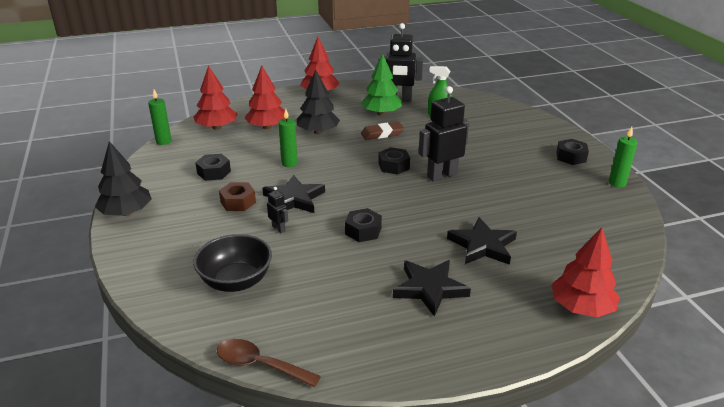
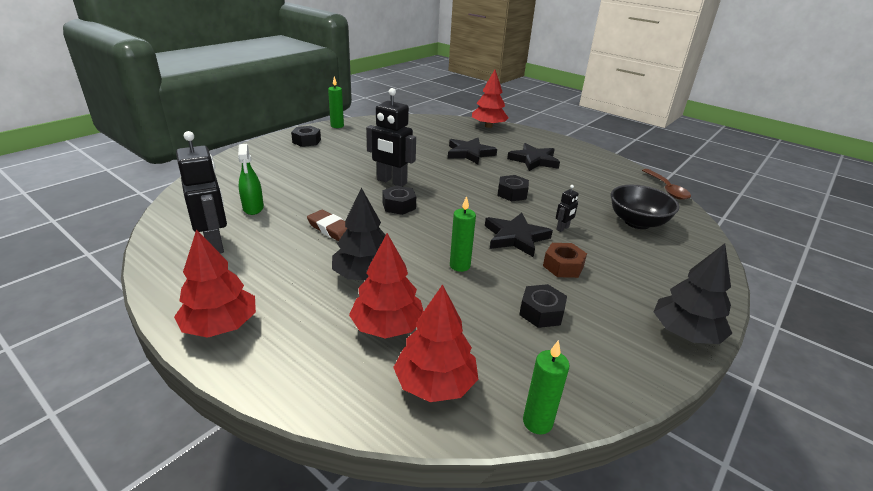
camera: 125 degrees left, 0 degrees up
black robot [267,187,288,233] -> black robot turned 150 degrees counterclockwise [556,185,579,232]
green tree [361,54,402,116] -> none

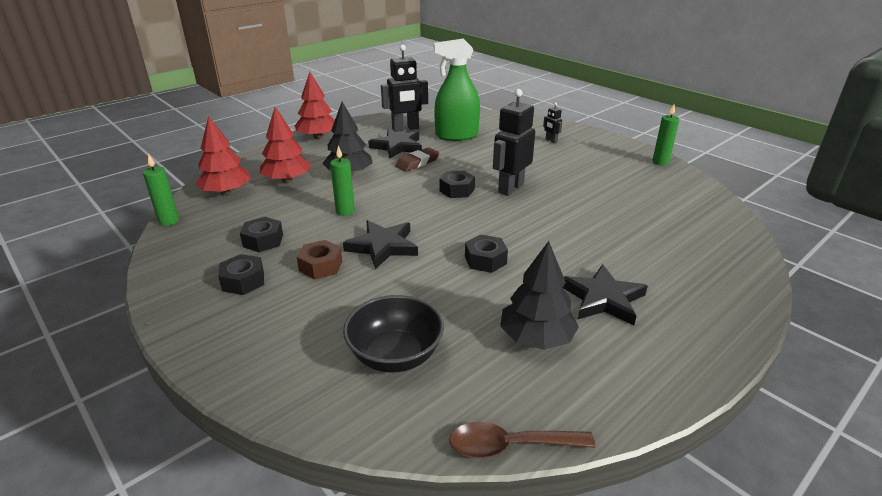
camera: 100 degrees right, 0 degrees up
green spray bottle [238,144,264,215] -> green spray bottle [434,38,480,141], size x1.75
black nut [291,126,321,147] -> black nut moved to [218,254,264,295]
black star [448,138,497,164] -> black star moved to [368,129,422,158]
red tree [472,70,509,128] -> none
black robot [556,185,579,232] -> black robot moved to [543,102,562,143]
black tree [654,243,732,344] -> black tree moved to [500,241,579,350]

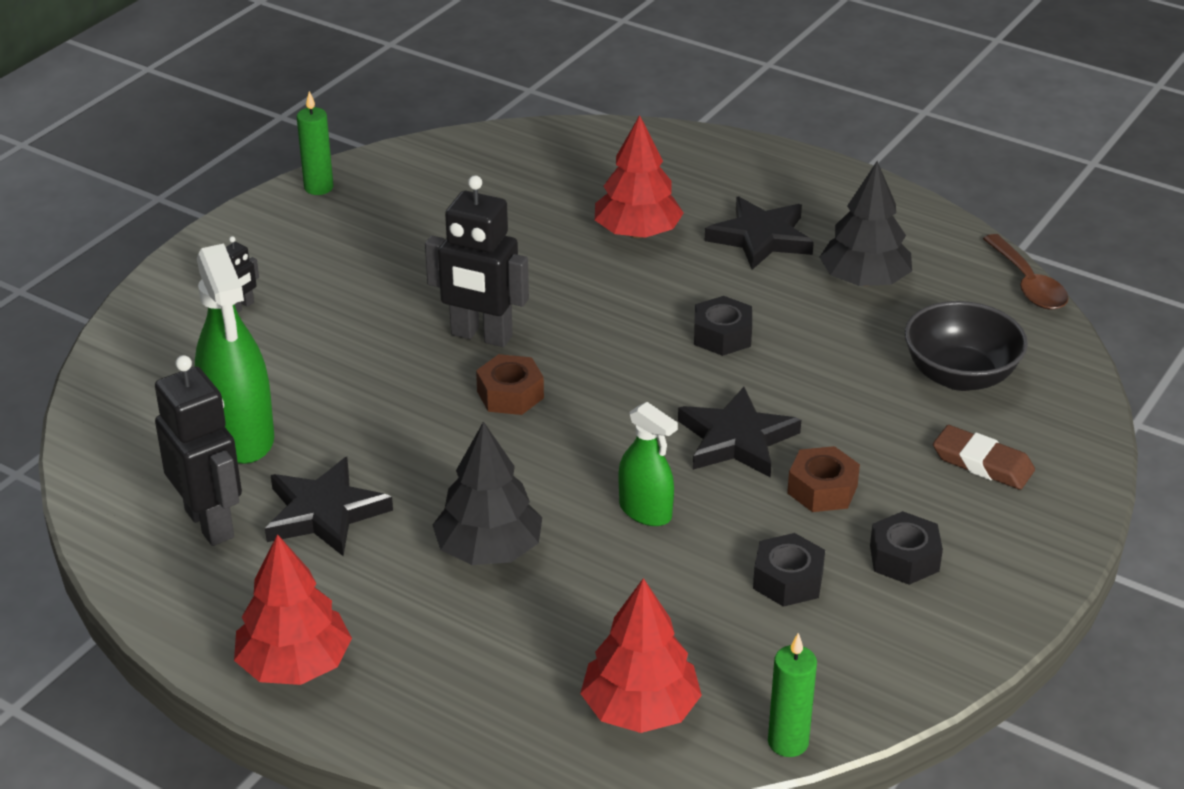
camera: 105 degrees left, 5 degrees up
red tree [260,107,311,183] -> red tree moved to [595,115,684,238]
green candle [330,146,355,216] -> green spray bottle [619,402,678,526]
brown eraser [395,147,439,172] -> brown eraser moved to [933,425,1035,490]
black nut [439,170,475,198] -> brown nut [476,354,544,415]

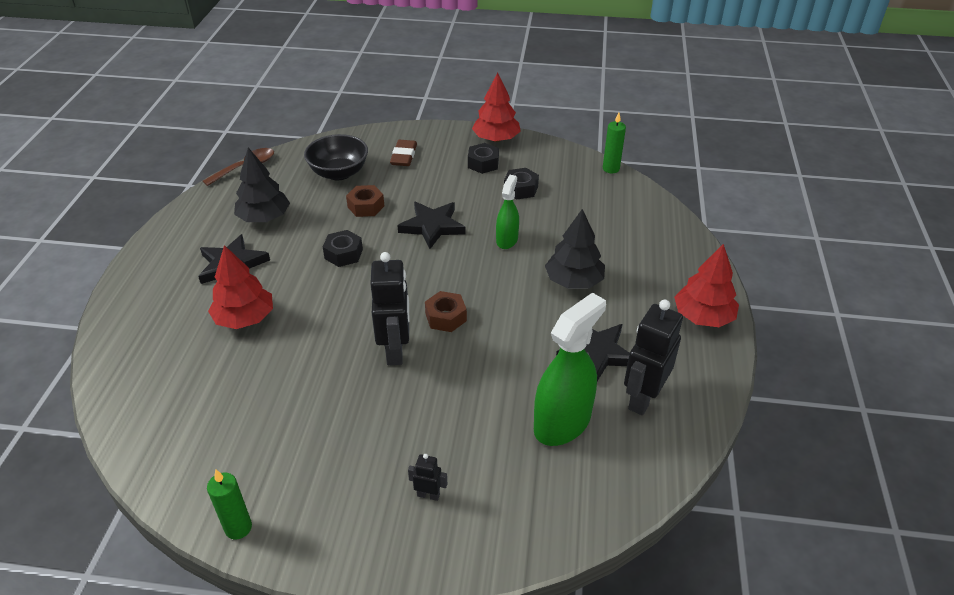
camera: 115 degrees left, 5 degrees up
red tree [580,578,702,733] -> red tree moved to [472,72,521,142]
brown nut [787,446,860,512] -> brown nut moved to [346,185,384,217]

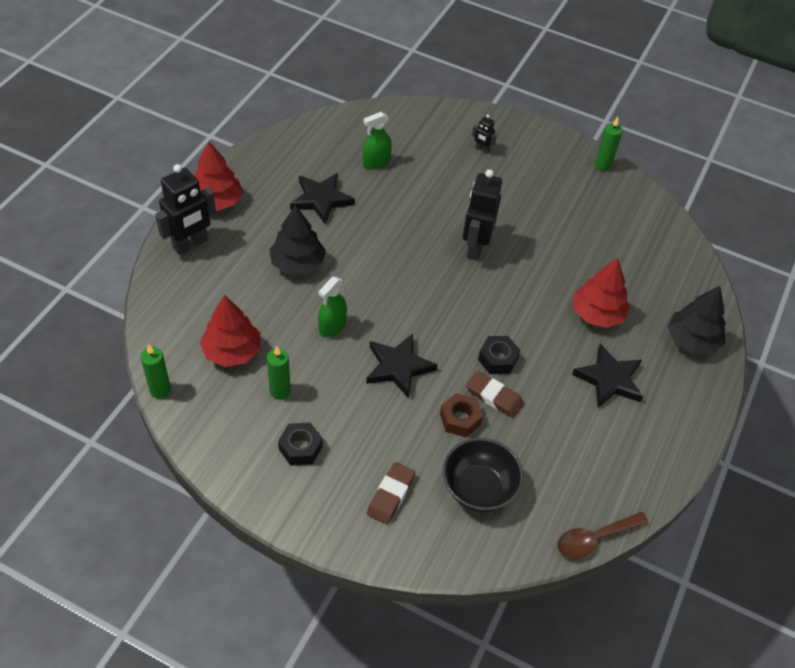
camera: 165 degrees left, 10 degrees up
black tree [234,147,290,222] -> black tree moved to [667,286,726,354]
brown nut [425,291,467,332] -> none
red tree [472,72,521,142] -> red tree moved to [200,295,260,367]
black nut [504,168,539,199] -> green candle [267,346,291,400]
green spray bottle [534,292,606,446] -> green spray bottle [363,112,392,169], size x0.57
black robot [624,300,683,415] -> black robot moved to [155,164,216,255]
none -> brown eraser [466,371,524,418]

